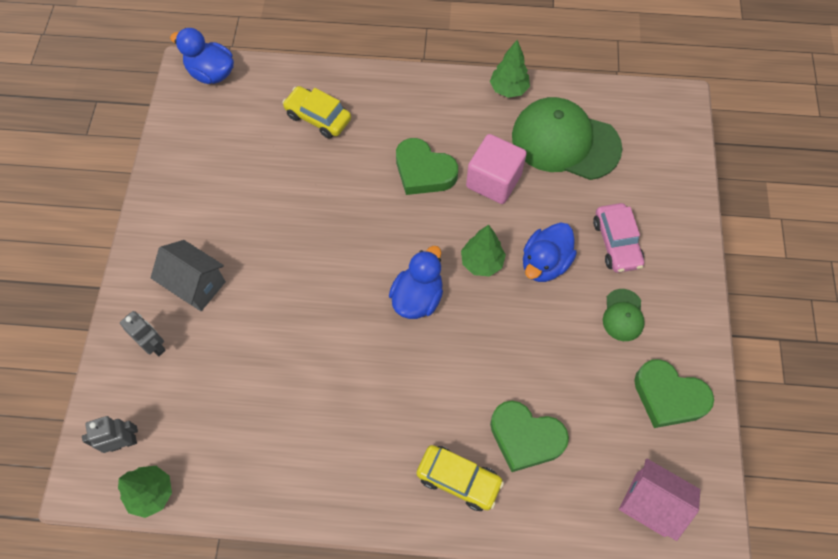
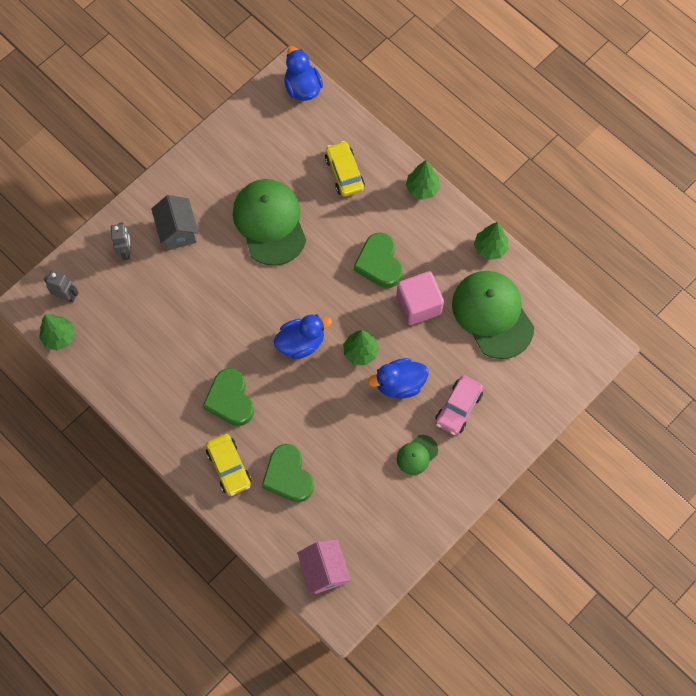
camera: 40 degrees right, 5 degrees up
green heart [634,359,714,428] -> green heart moved to [203,368,254,426]
none -> green cap [233,179,306,266]
none -> green tree [406,160,440,200]

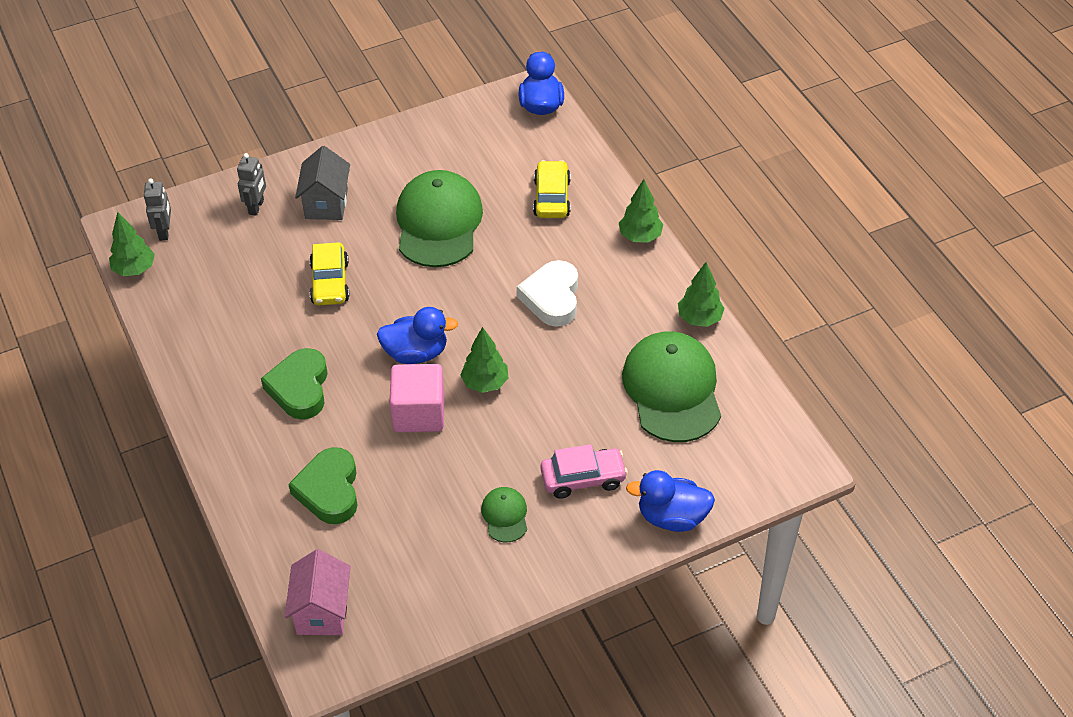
camera: 20 degrees right, 20 degrees down
grey robot [44,270,79,302] -> grey robot turned 45 degrees clockwise [144,178,171,241]
yellow car [206,434,251,496] -> yellow car moved to [309,242,350,305]
green heart [354,233,403,288] -> white heart [517,260,578,327]
blue duck [368,358,428,399] -> blue duck moved to [626,470,715,532]
pink cube [396,271,444,325] -> pink cube moved to [390,364,445,432]
green cap [397,435,438,475] -> green cap turned 105 degrees clockwise [481,487,527,542]
pink car [435,375,484,435] -> pink car turned 150 degrees counterclockwise [540,444,628,499]

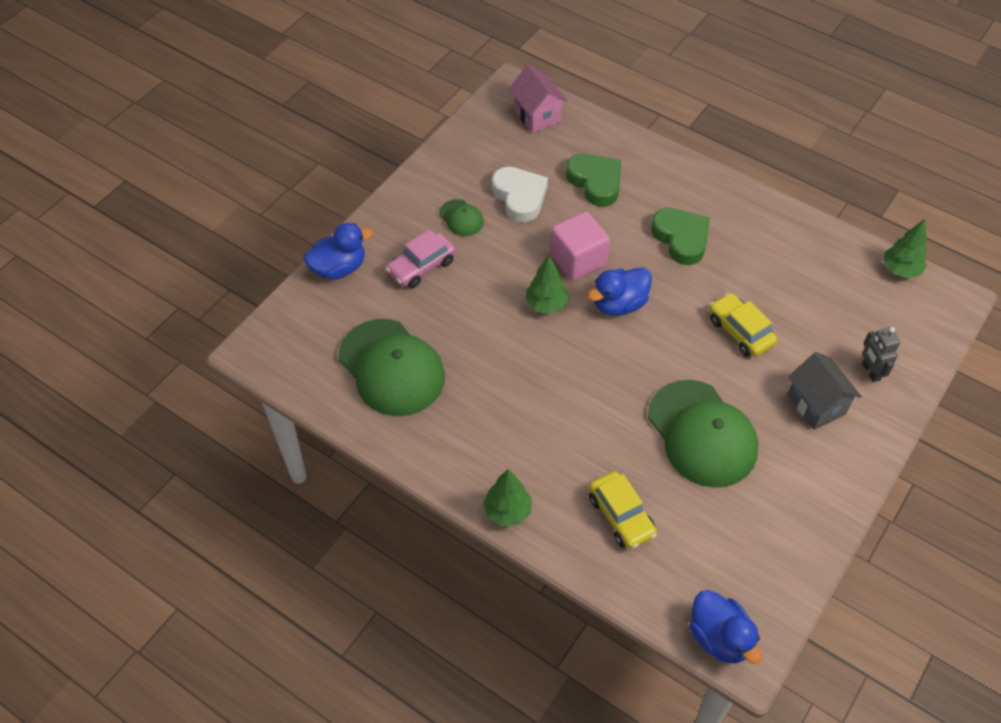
camera: 150 degrees right, 5 degrees up
grey robot [144,178,171,241] -> none
white heart [517,260,578,327] -> white heart moved to [492,167,548,223]
green tree [678,262,725,327] -> none

